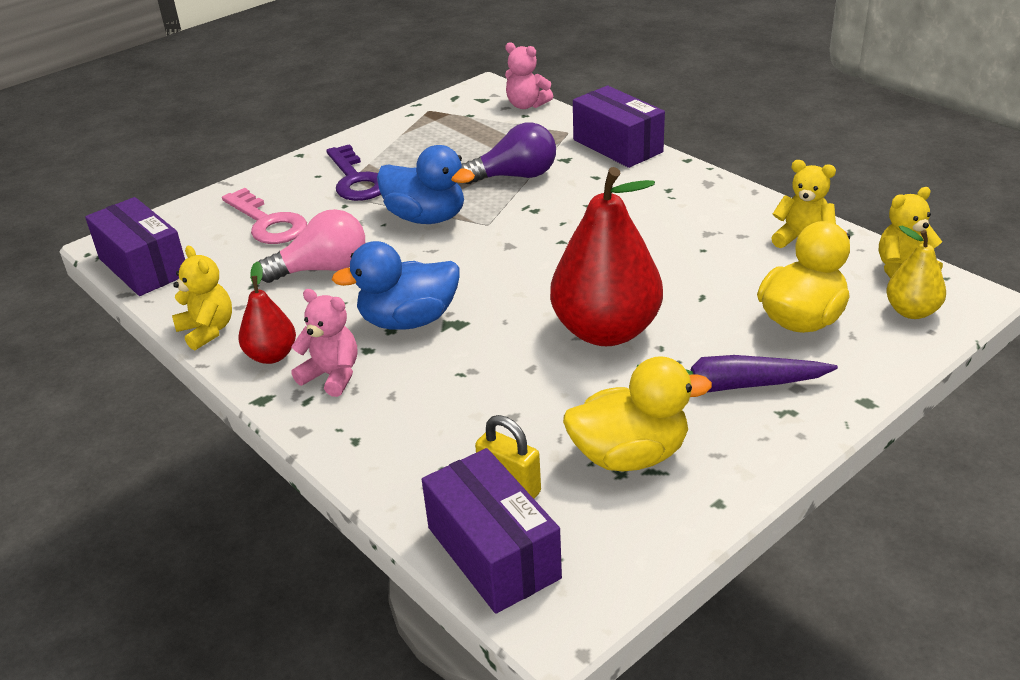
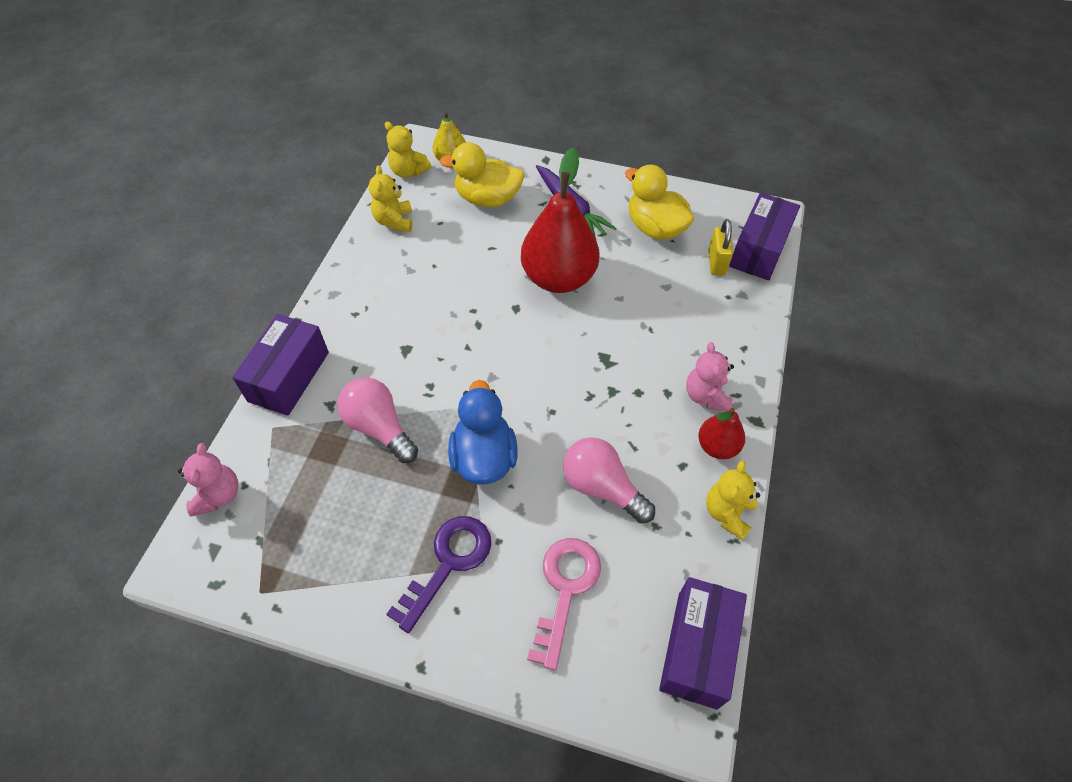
camera: 125 degrees left, 20 degrees up
blue duck [332,241,459,330] -> none
purple light bulb [462,122,556,184] -> pink light bulb [337,377,418,463]

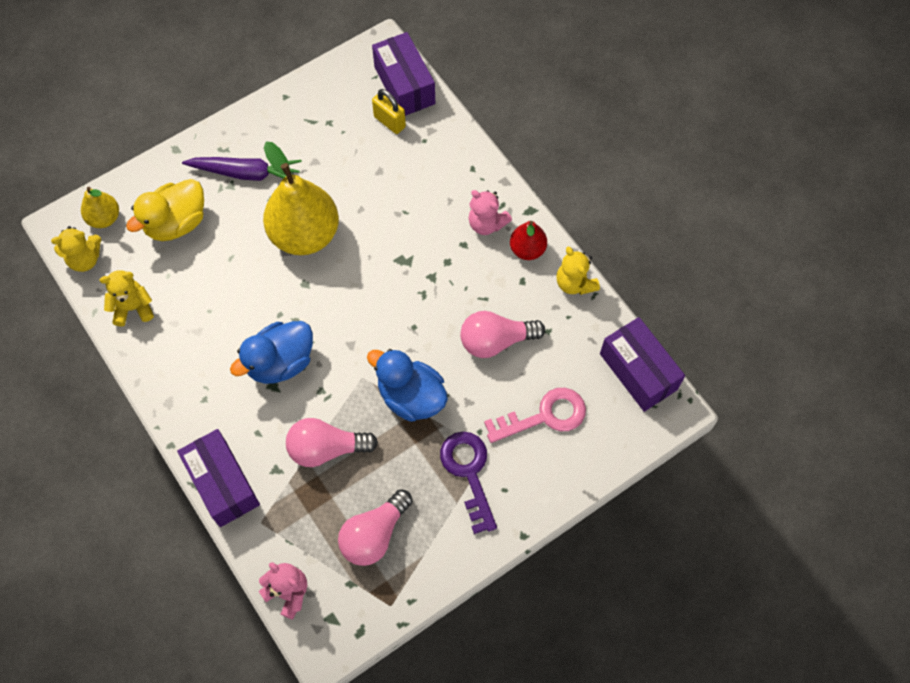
camera: 50 degrees left, 10 degrees up
yellow teddy bear [369,166,412,232] -> yellow teddy bear turned 135 degrees clockwise [99,270,154,326]
red pear [521,147,599,293] -> yellow pear [263,142,339,255]
pink key [527,538,601,671] -> pink key turned 105 degrees clockwise [484,388,586,443]
yellow duck [625,164,694,240] -> none
none -> blue duck [230,321,313,384]
none -> pink light bulb [338,489,413,566]

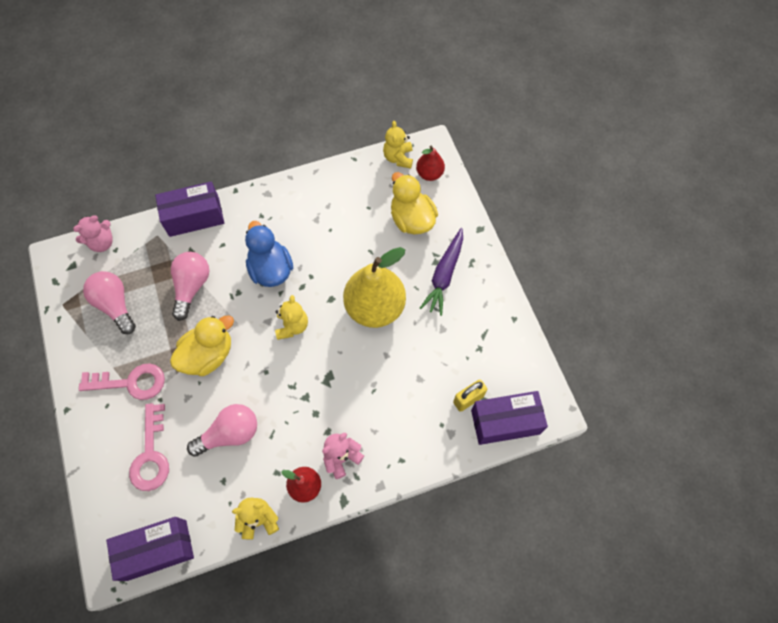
camera: 105 degrees right, 0 degrees up
yellow pear [81,187,119,228] -> red pear [416,146,445,181]
yellow teddy bear [99,270,154,326] -> yellow teddy bear moved to [275,295,308,340]
blue duck [367,349,448,422] -> yellow duck [170,315,234,376]
purple key [440,432,497,534] -> pink key [79,363,165,400]
pink light bulb [460,311,545,358] -> pink light bulb turned 60 degrees clockwise [187,404,257,457]

